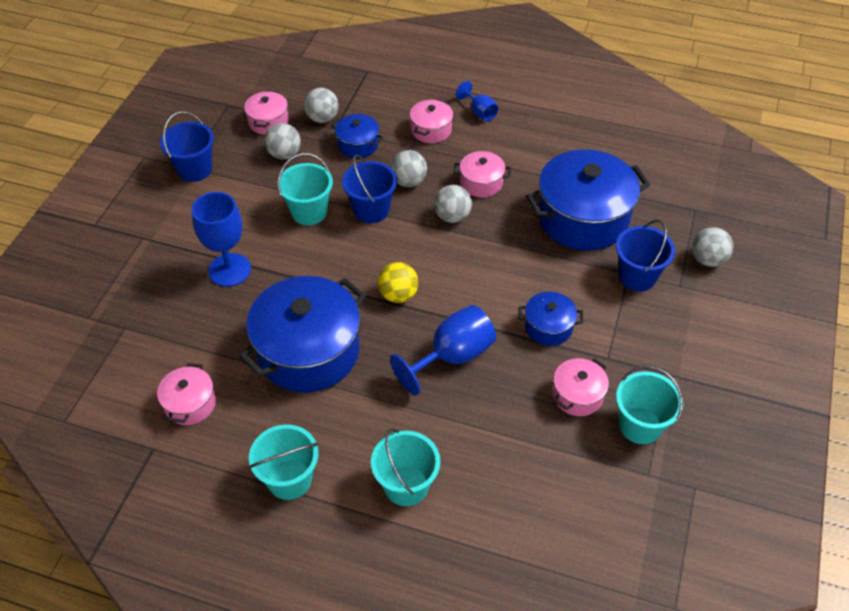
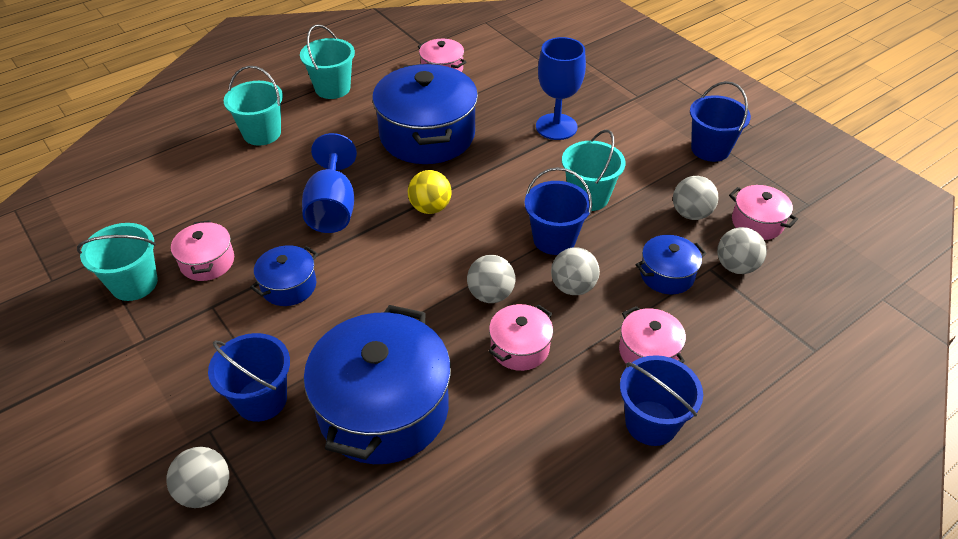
camera: 125 degrees right, 5 degrees down
blue goblet [456,81,498,121] -> blue bucket [620,355,703,446]

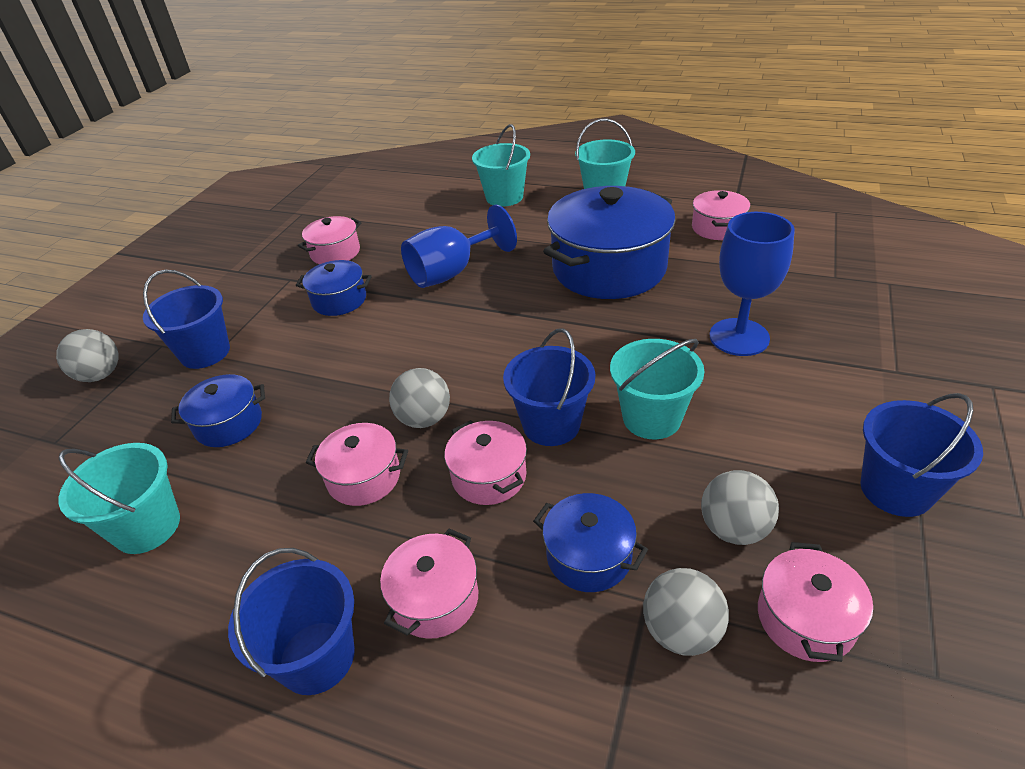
camera: 60 degrees right, 5 degrees down
turquoise bucket [77,223,158,301] -> turquoise bucket moved to [59,443,180,554]
blue pot [303,305,451,464] -> blue pot [171,374,265,447], size x0.48
yellow ball [408,170,452,214] -> none
grey ball [551,247,600,295] -> pink pot [444,420,527,505]

